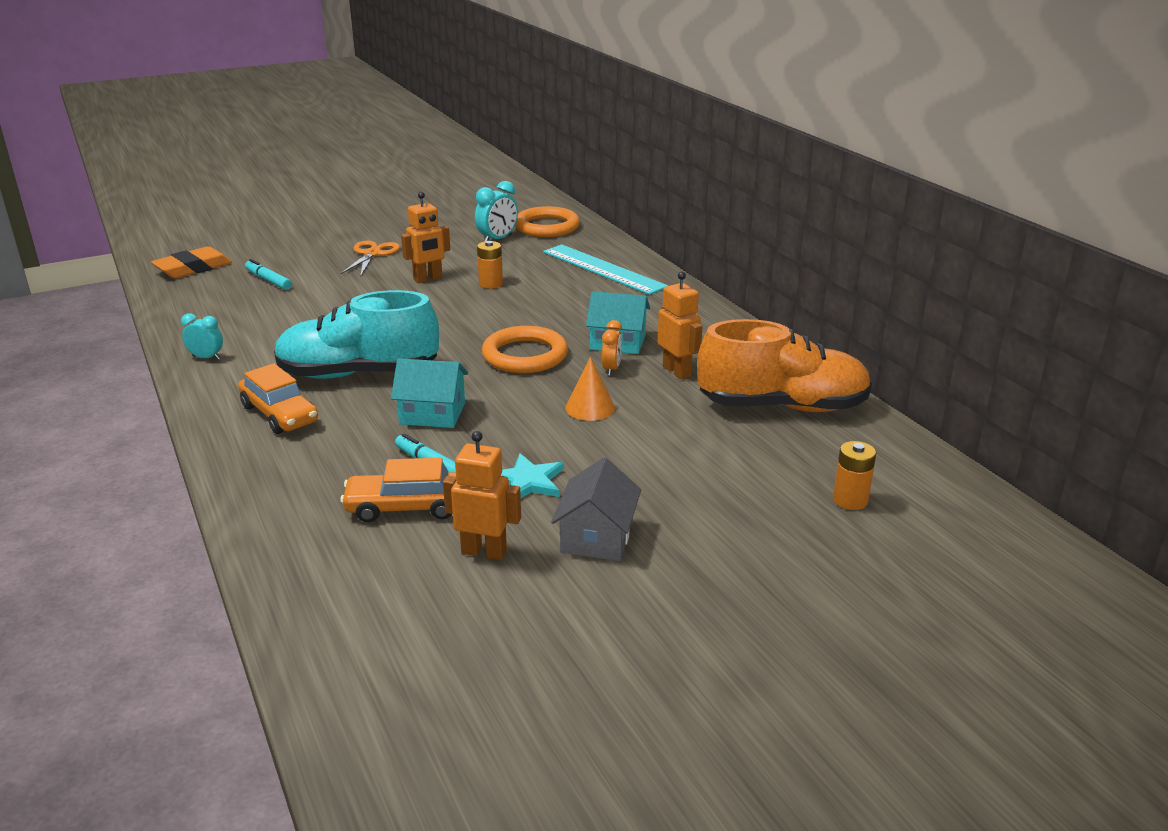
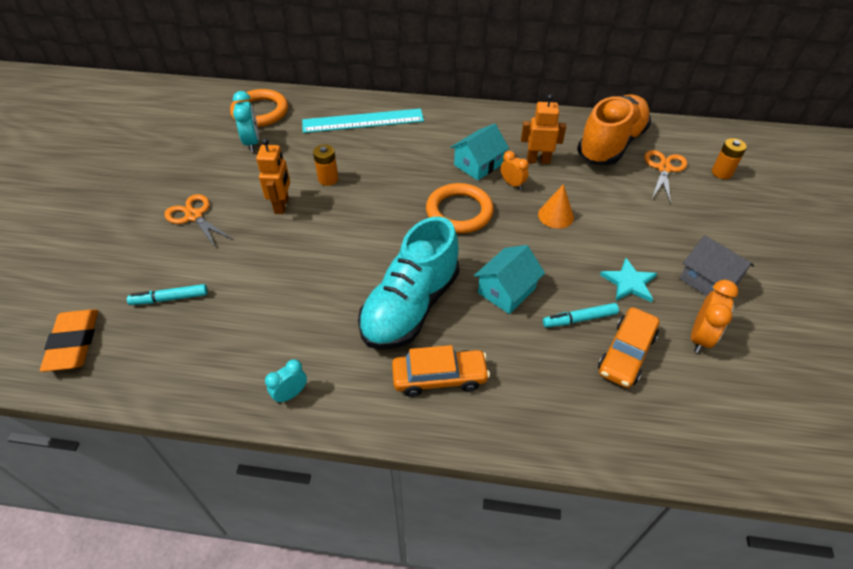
camera: 55 degrees left, 20 degrees up
orange robot [443,431,521,560] -> orange clock [691,280,738,353]
none -> orange scissors [644,150,687,204]

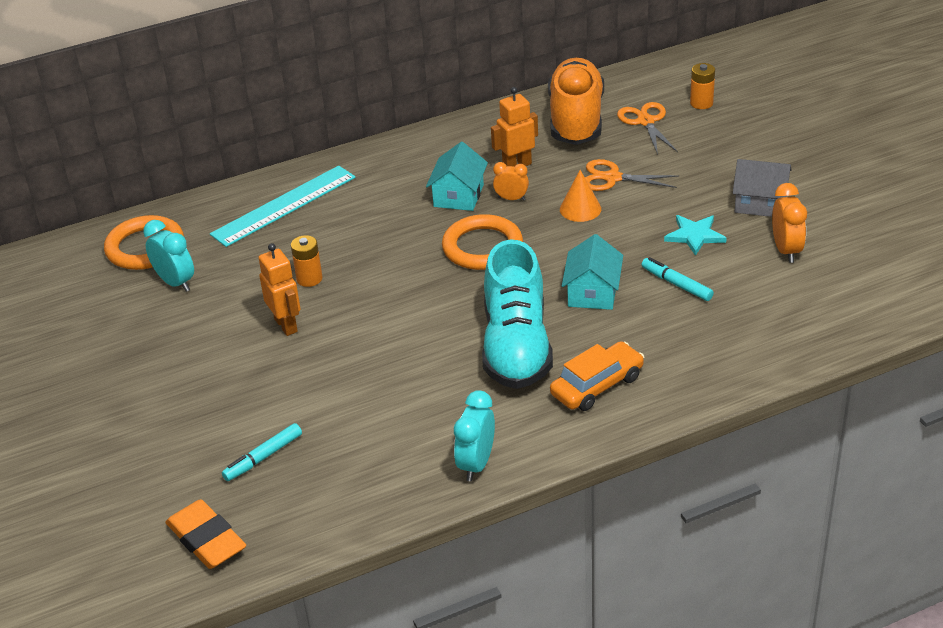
camera: 30 degrees left, 10 degrees down
orange scissors [164,194,234,248] -> orange scissors moved to [585,159,679,191]
turquoise clock [265,359,307,403] -> turquoise clock [454,390,495,481], size x1.53
turquoise marker [543,303,619,328] -> turquoise marker turned 90 degrees clockwise [642,257,714,301]
orange car [598,307,660,388] -> none

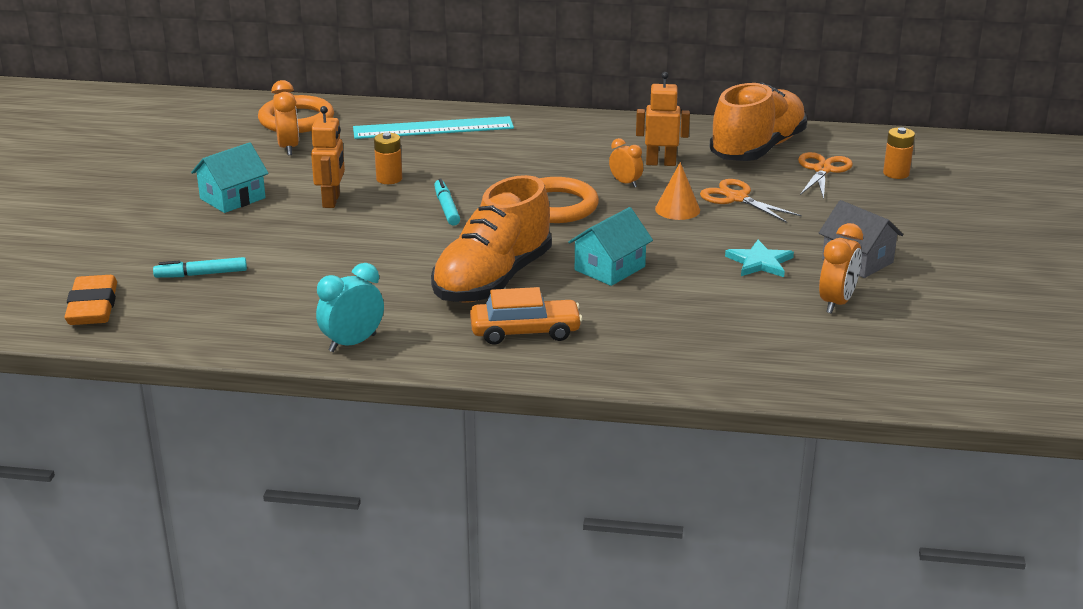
camera: 30 degrees right, 10 degrees down
turquoise clock [143,220,194,292] -> orange clock [271,80,299,155]
turquoise house [426,142,488,211] -> turquoise house moved to [191,142,269,213]
turquoise shoe [482,239,553,389] -> orange shoe [431,175,552,303]
turquoise marker [642,257,714,301] -> turquoise marker moved to [434,178,460,226]

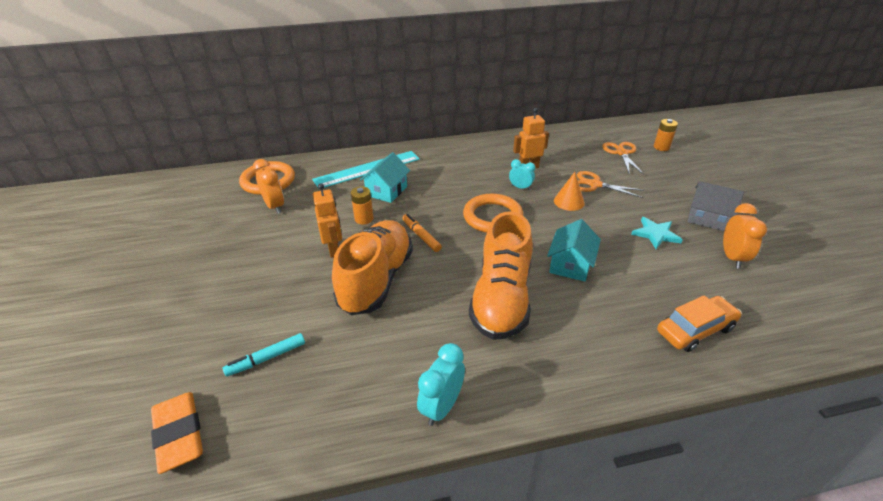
camera: 20 degrees left, 10 degrees up
turquoise house [191,142,269,213] -> turquoise house moved to [360,152,410,203]
turquoise marker [434,178,460,226] -> orange marker [402,214,442,252]
orange car [470,287,583,345] -> orange car moved to [657,295,742,352]
orange clock [609,138,643,188] -> turquoise clock [509,159,535,190]
orange shoe [709,83,807,161] -> orange shoe moved to [332,220,413,315]

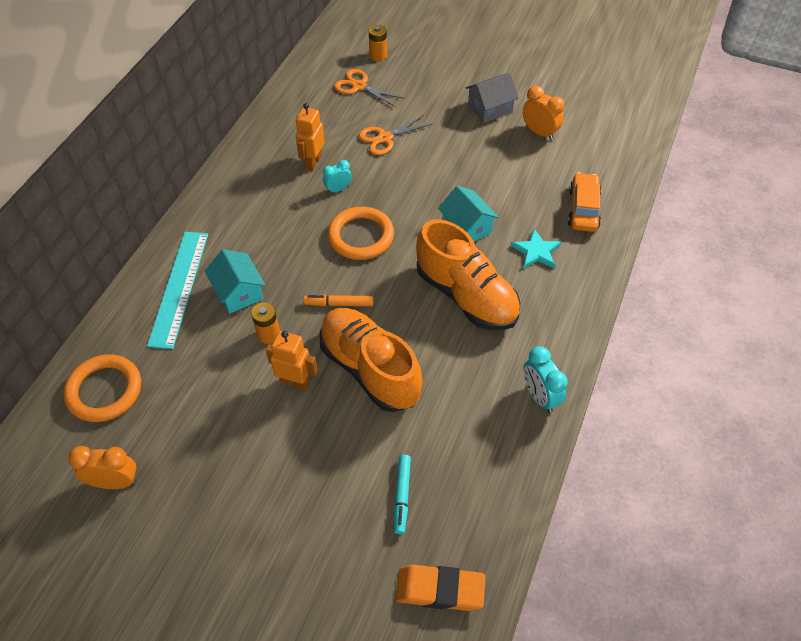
camera: 55 degrees left, 15 degrees up
orange clock [253,159,284,214] -> orange clock moved to [68,446,137,489]
orange cone [554,172,585,211] -> none
turquoise star [631,217,683,249] -> turquoise star moved to [511,229,561,269]

